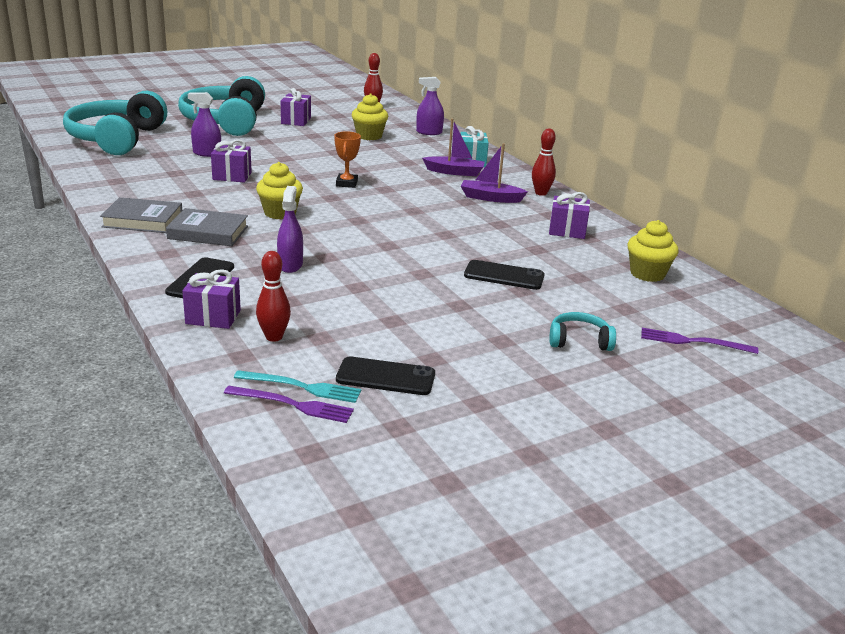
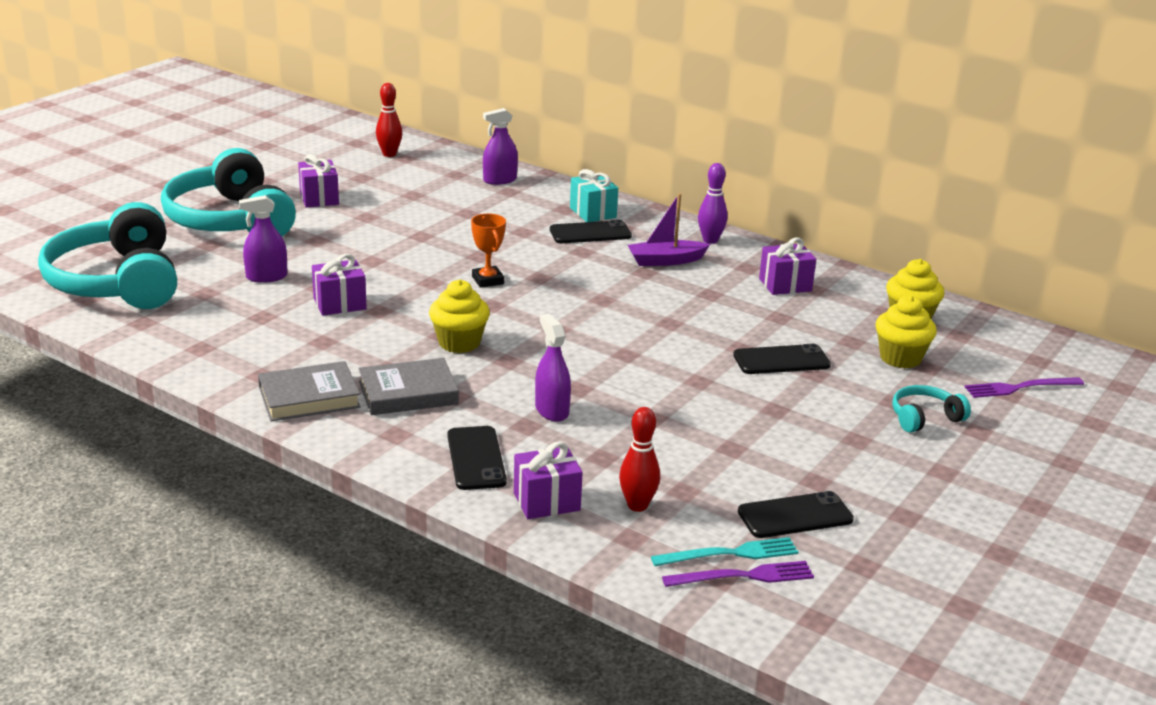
camera: 25 degrees left, 0 degrees up
yellow cupcake [352,94,388,140] -> yellow cupcake moved to [875,295,937,368]
purple boat [422,119,485,176] -> black phone [550,220,632,243]
red bowling pin [532,128,556,196] -> purple bowling pin [698,163,728,244]

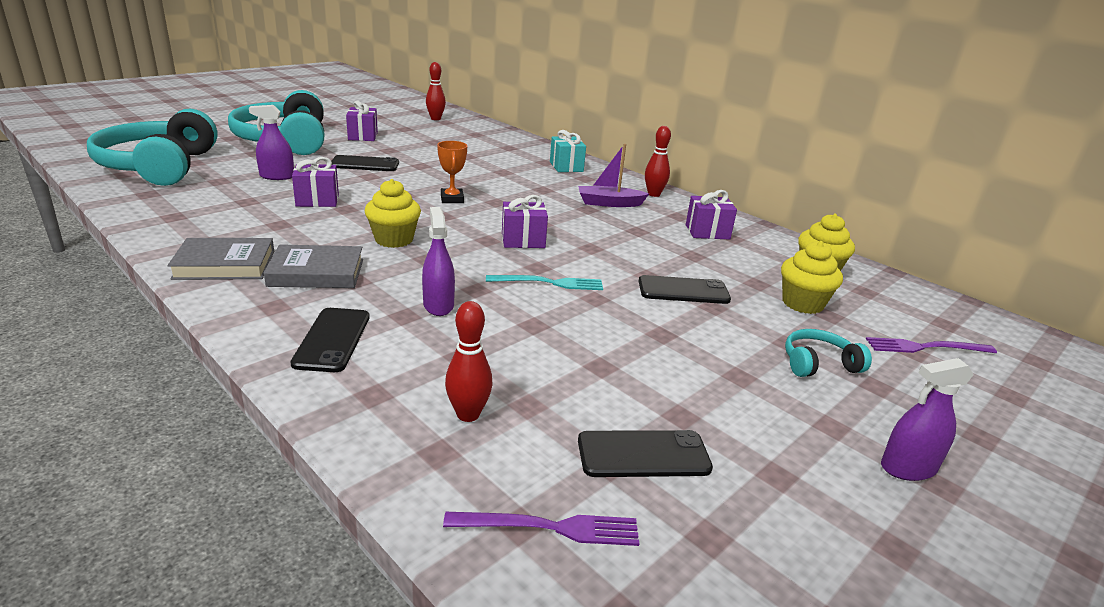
camera: 10 degrees right, 0 degrees up
purple spray bottle [483,108,518,185] -> purple spray bottle moved to [881,358,974,481]
purple gift [514,441,583,519] -> purple gift moved to [502,195,548,248]
black phone [550,220,632,243] -> black phone moved to [331,155,399,171]
turquoise fork [651,537,798,566] -> turquoise fork moved to [486,275,603,290]
purple bowling pin [698,163,728,244] -> red bowling pin [645,126,671,197]

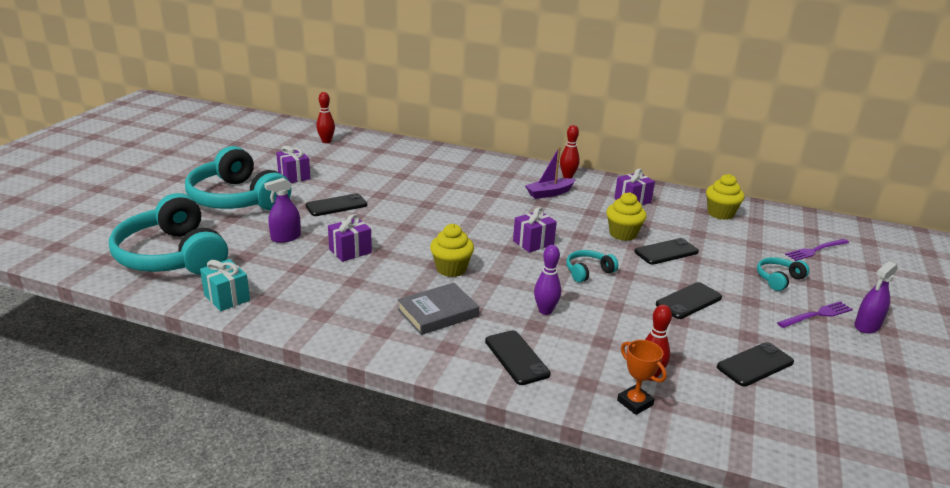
camera: 25 degrees left, 0 degrees up
grey book [167,238,274,280] -> none
purple spray bottle [422,207,455,316] -> purple bowling pin [534,245,561,315]
orange trophy [437,141,468,203] -> orange trophy moved to [617,340,667,415]
purple fork [443,512,639,546] -> purple fork moved to [777,301,853,328]
turquoise fork [486,275,603,290] -> turquoise headphones [566,250,618,283]
turquoise gift [550,130,586,172] -> turquoise gift moved to [200,259,250,311]
yellow cupcake [781,241,843,314] -> yellow cupcake moved to [606,192,647,241]
none -> black phone [656,282,722,319]

